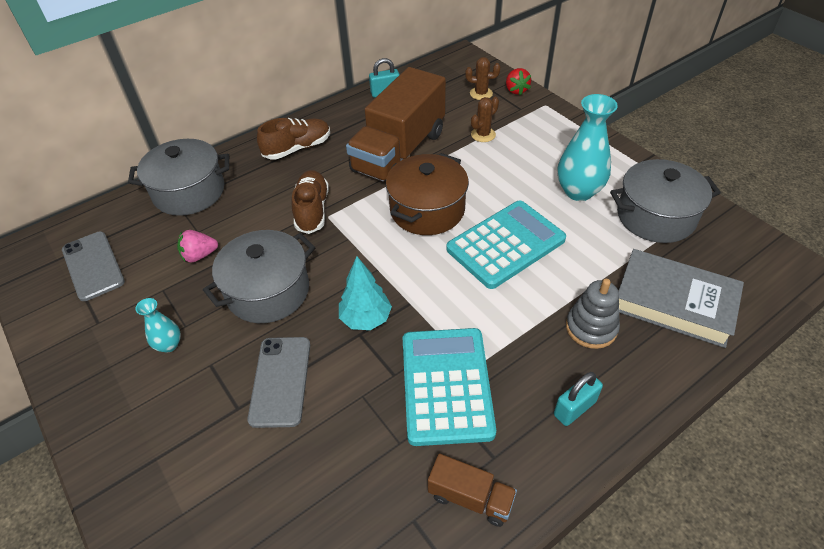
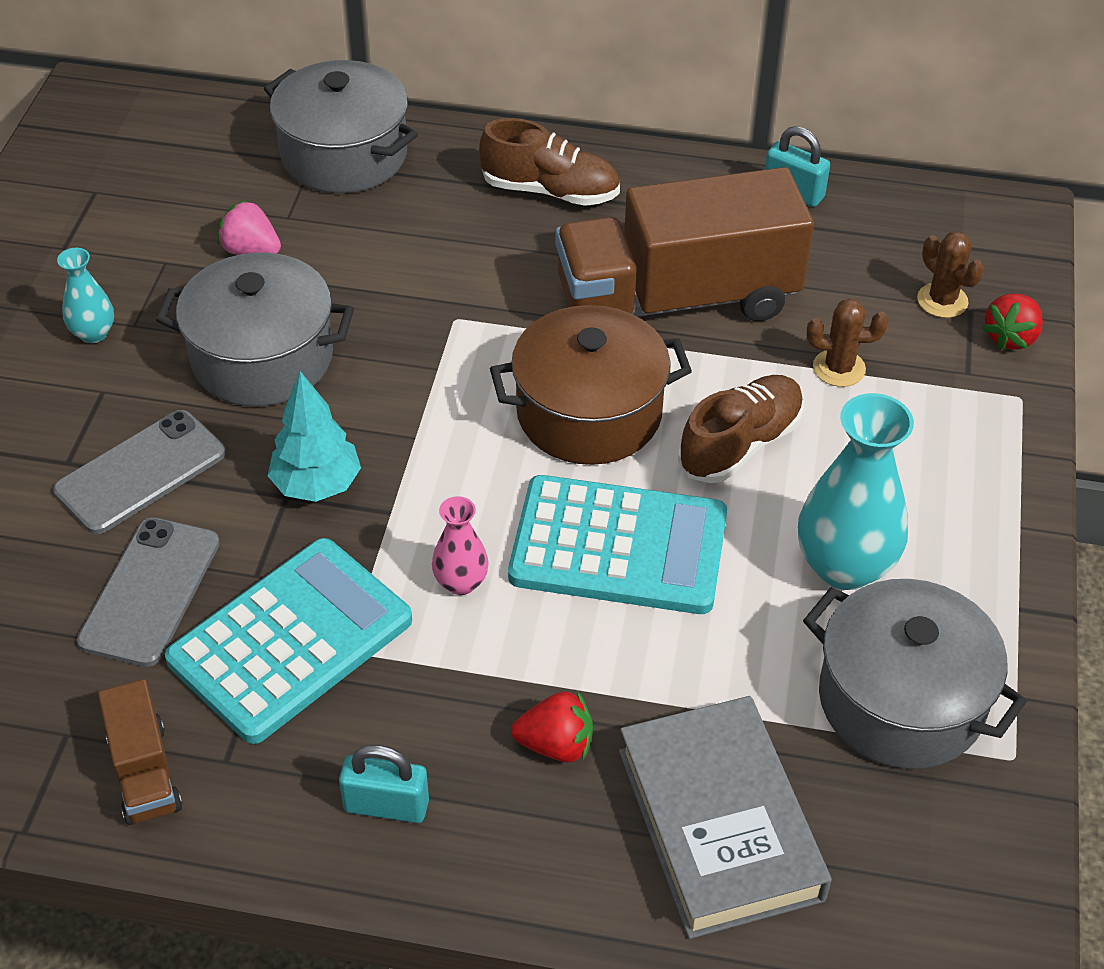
camera: 45 degrees right, 0 degrees up
grey phone [62,232,125,301] -> grey phone moved to [77,517,220,667]
brown shoe [291,170,329,234] -> brown shoe moved to [678,375,804,483]
grey stacking toy [566,279,620,349] -> red strawberry [511,691,593,762]
none -> pink vase [432,496,489,595]

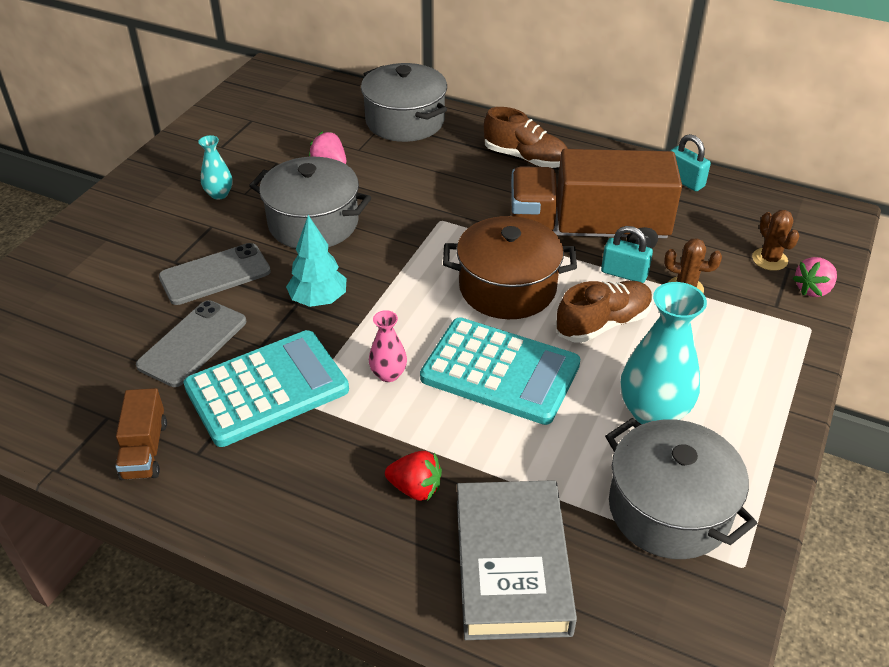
camera: 15 degrees right, 5 degrees down
turquoise padlock [339,745,429,823] -> turquoise padlock moved to [601,226,653,283]
red strawberry [982,294,1043,350] -> pink strawberry [792,257,837,297]

